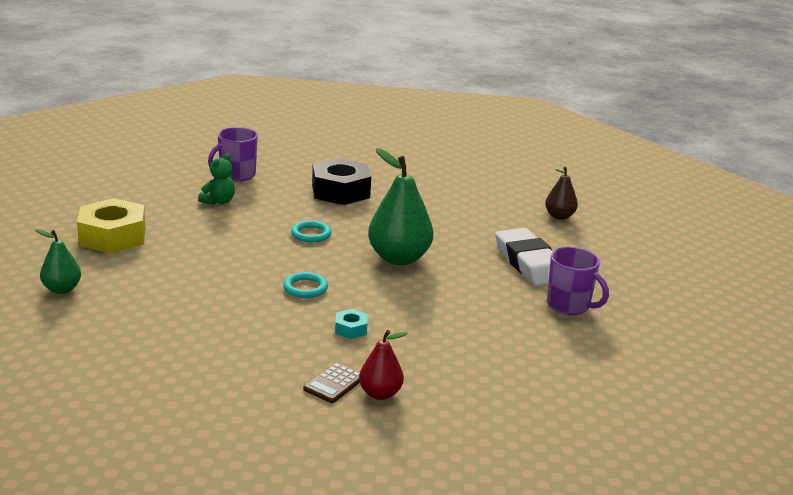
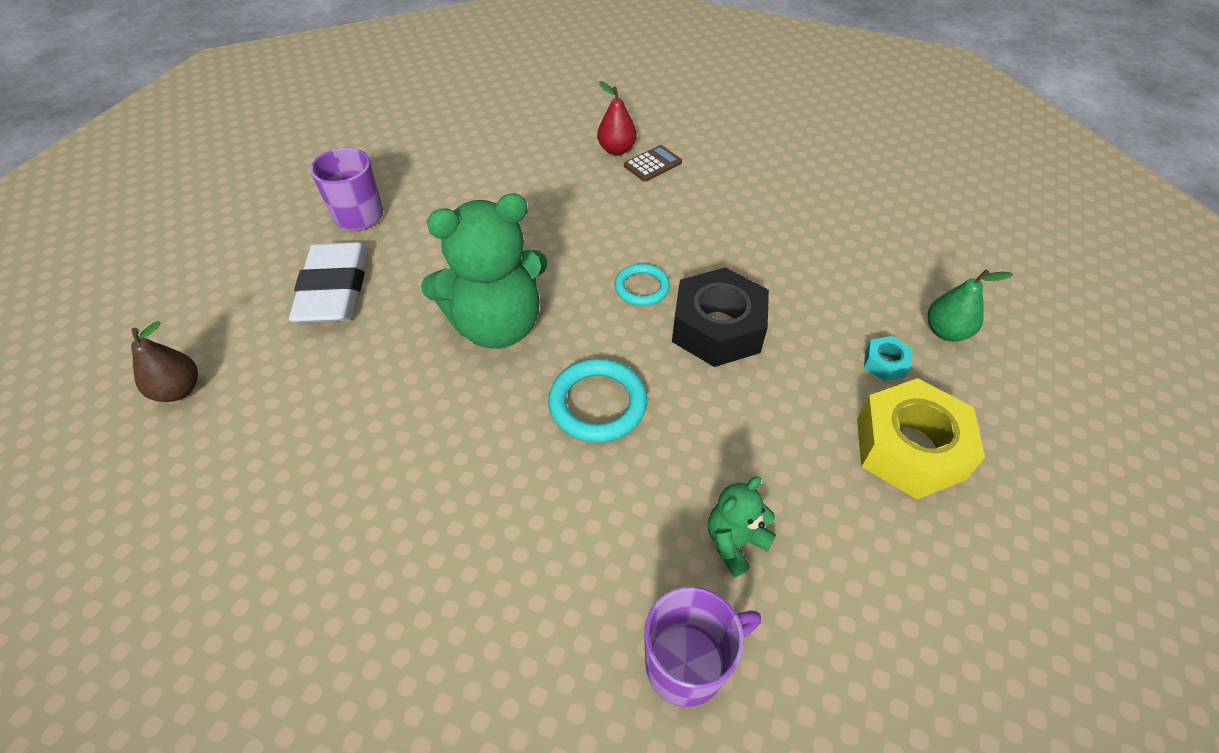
camera: 160 degrees left, 25 degrees up
turquoise ring [291,220,332,243] -> turquoise ring [548,359,647,443], size x1.54
black nut [312,158,371,205] -> black nut moved to [672,267,769,367]
turquoise nut [335,309,367,339] -> turquoise nut moved to [864,336,912,381]
green pear [368,148,433,265] -> green teddy bear [421,193,548,349]

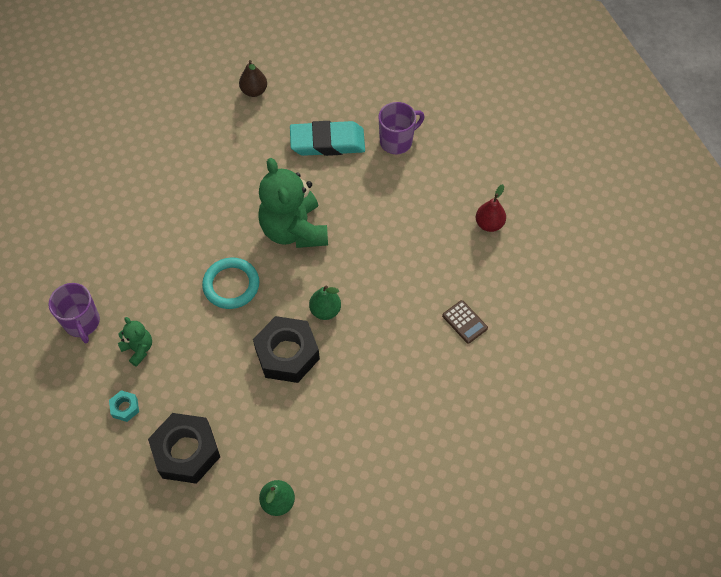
camera: 90 degrees right, 10 degrees up
white eraser [289,242,368,323] -> turquoise eraser [290,121,365,156]
red pear [597,81,637,155] -> red pear moved to [476,184,506,232]
turquoise ring [614,264,670,306] -> green pear [309,285,341,320]
yellow nut [857,378,985,500] -> black nut [148,413,220,484]
turquoise nut [864,336,912,381] -> turquoise nut moved to [109,390,139,422]

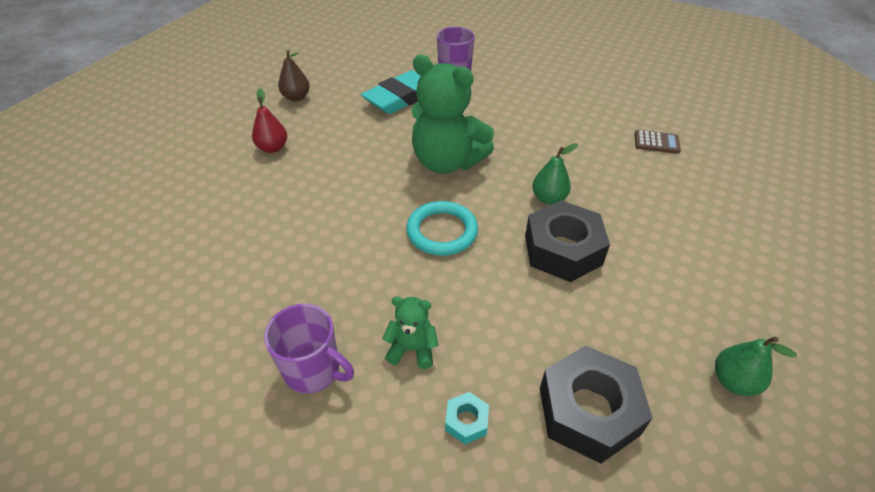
camera: 40 degrees left, 15 degrees down
red pear [476,184,506,232] -> red pear moved to [252,88,287,153]

